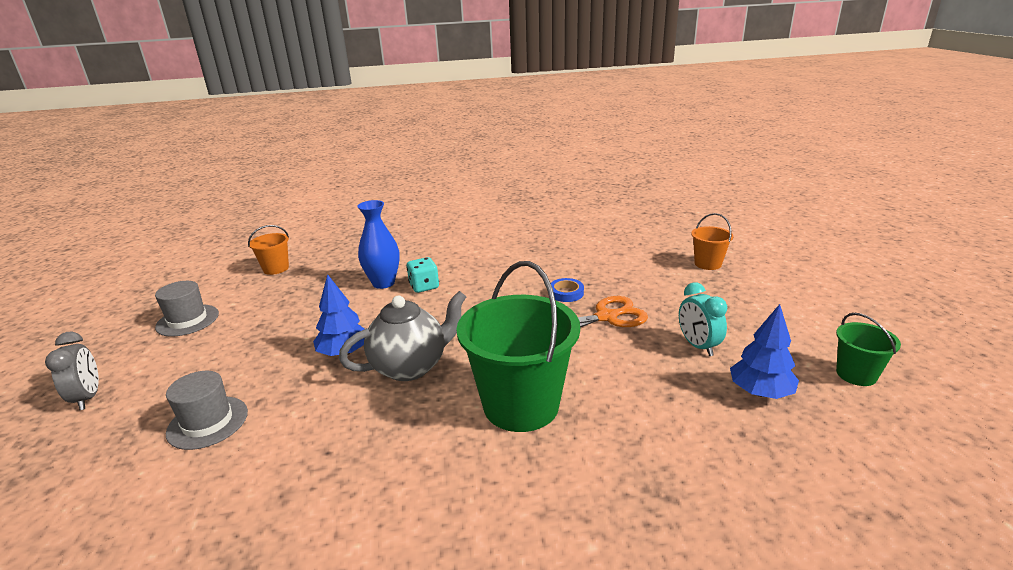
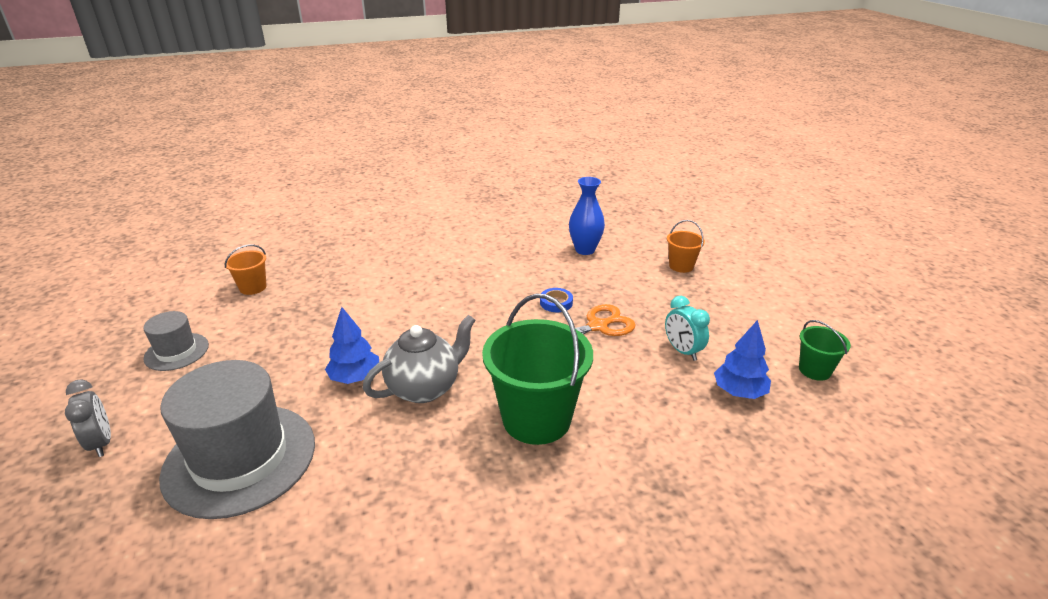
camera: 10 degrees left, 5 degrees up
grey hat [166,371,248,450] -> grey hat [159,360,315,519], size x2.00
blue vase [357,200,400,289] -> blue vase moved to [569,177,605,255]
turquoise dice [406,257,439,293] -> none

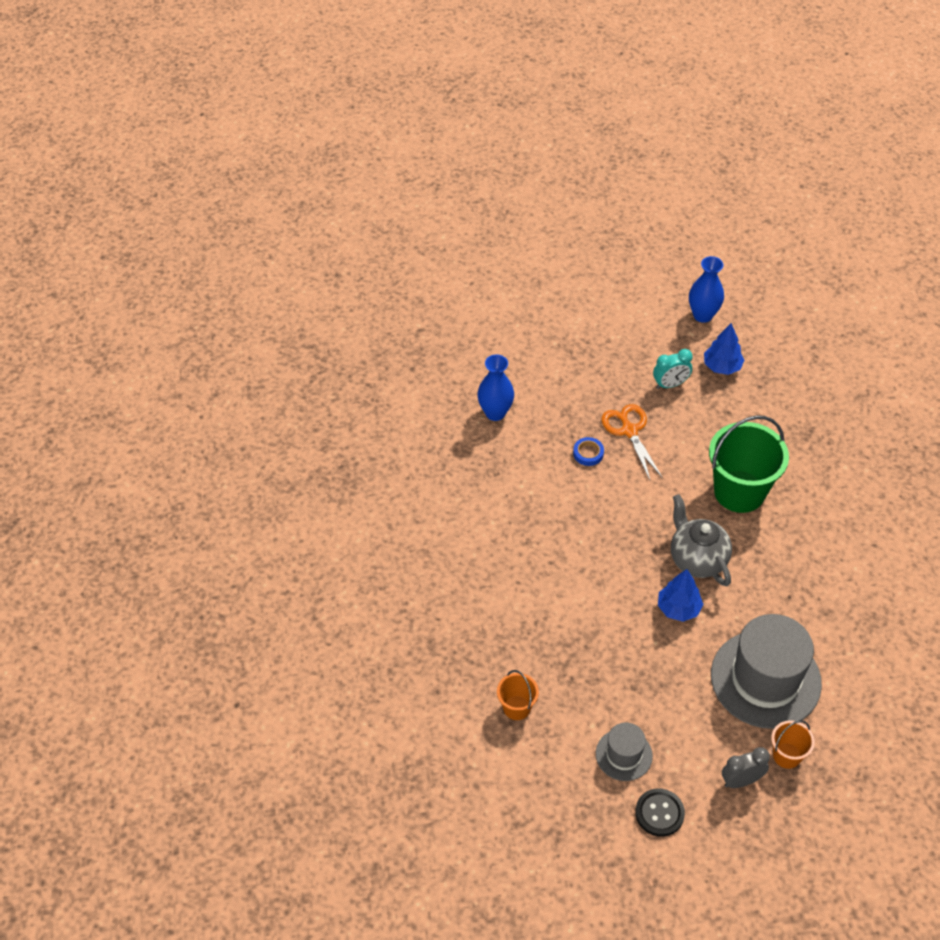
camera: 80 degrees left, 20 degrees up
orange bucket [667,220,705,273] -> orange bucket moved to [771,720,815,769]
green bucket [799,320,851,381] -> blue vase [689,256,724,323]
none -> black button [635,788,685,837]

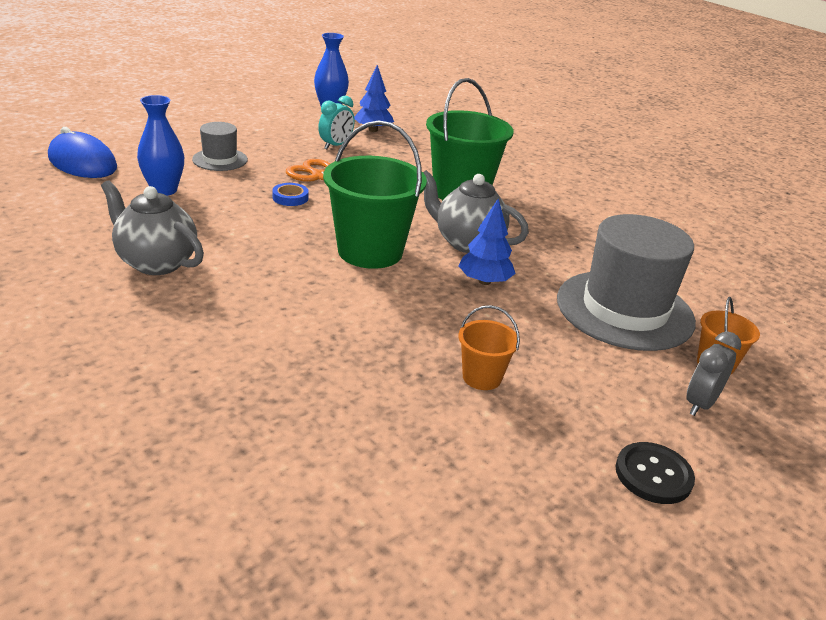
camera: 35 degrees left, 20 degrees down
orange bucket [497,670,539,720] -> orange bucket moved to [458,305,520,390]
grey hat [596,723,653,781] -> grey hat moved to [192,122,248,171]
none -> blue mouse [48,127,117,178]
none -> grey teapot [101,180,204,275]
none -> green bucket [323,120,427,269]

